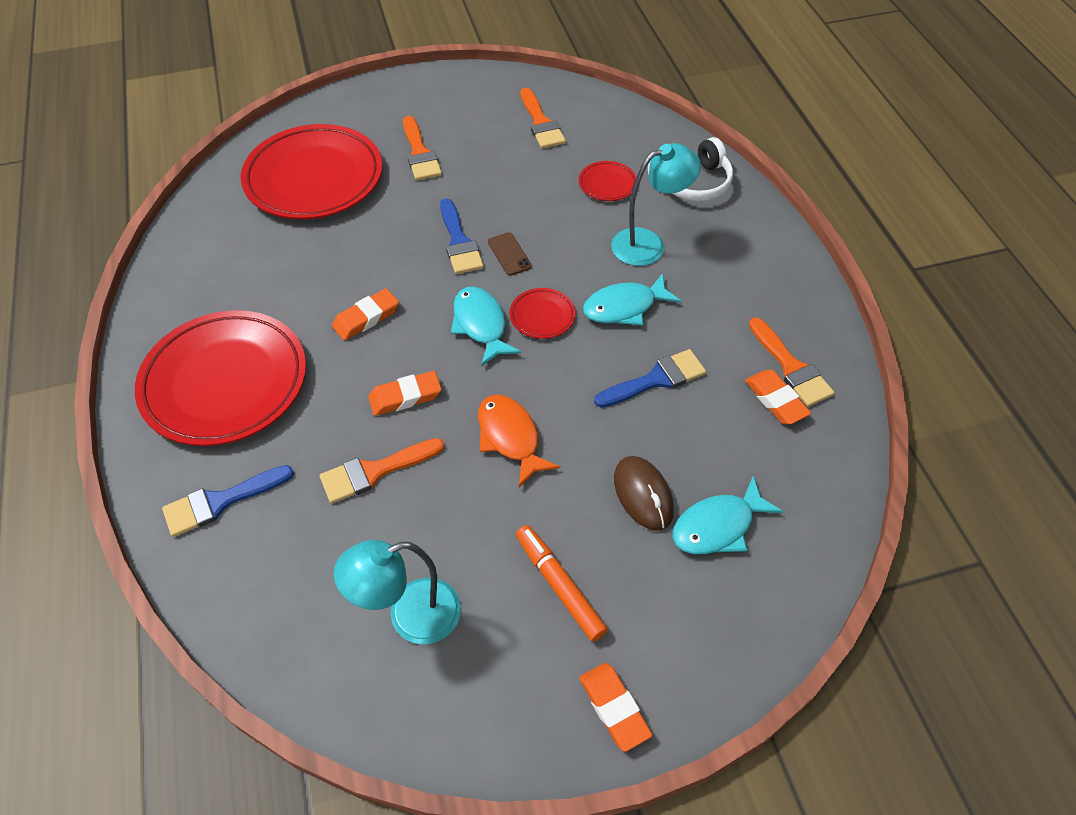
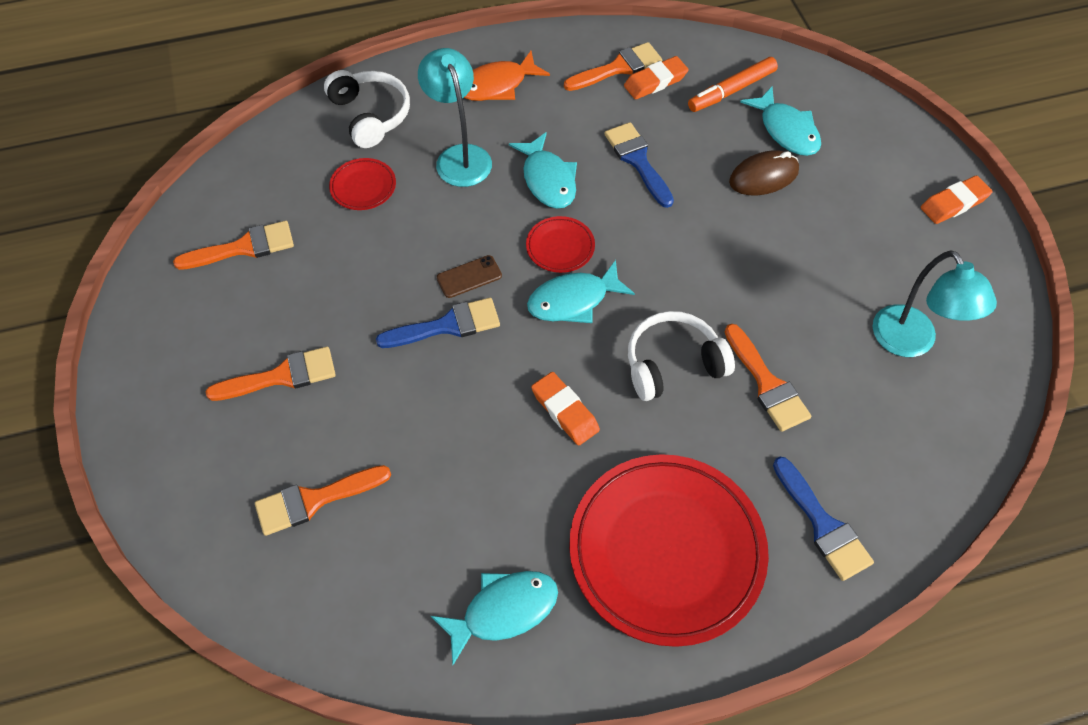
camera: 90 degrees left, 5 degrees up
red plate [241,124,382,219] -> orange brush [255,465,391,536]
orange eraser [368,371,442,416] -> white headphones [628,311,735,401]
orange fish [478,395,560,487] -> orange fish moved to [464,51,550,101]
orange marker [516,525,608,642] -> orange marker moved to [688,57,778,112]
none -> turquoise fish [431,571,558,665]

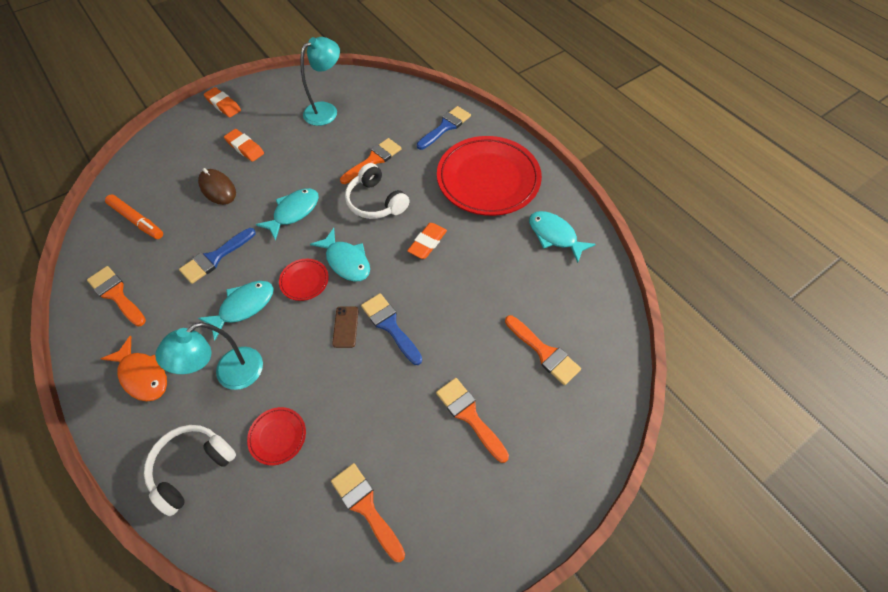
camera: 110 degrees left, 0 degrees up
brown phone [437,255,502,298] -> brown phone turned 45 degrees clockwise [332,306,359,348]
orange eraser [624,56,689,99] -> orange eraser moved to [224,129,264,162]
turquoise fish [740,87,821,156] -> turquoise fish moved to [256,188,319,241]

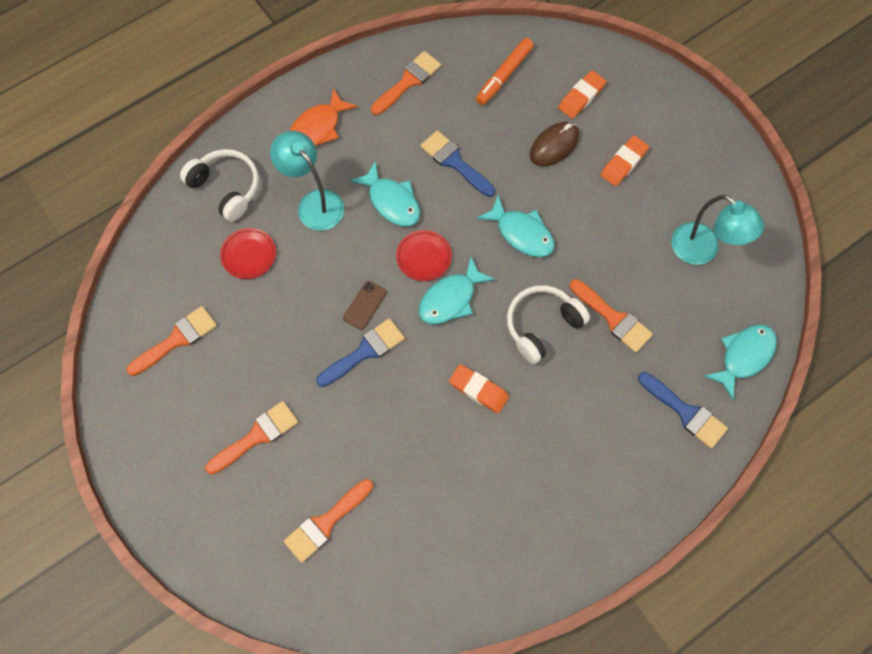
camera: 90 degrees right, 10 degrees up
orange eraser [204,87,241,117] -> orange eraser moved to [558,71,606,119]
brown phone [332,306,359,348] -> brown phone turned 60 degrees counterclockwise [343,281,387,330]
red plate [437,136,542,216] -> none
turquoise fish [529,211,596,263] -> turquoise fish moved to [704,324,777,400]

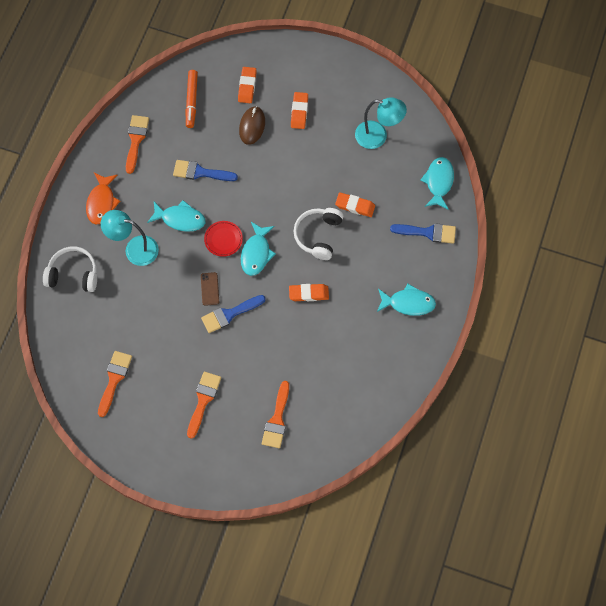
camera: 35 degrees left, 0 degrees up
red plate [220,228,276,279] -> none
blue brush [316,318,405,387] -> blue brush turned 135 degrees counterclockwise [201,295,266,333]
turquoise fish [477,195,554,257] -> turquoise fish moved to [377,284,436,316]
orange brush [570,279,653,353] -> orange eraser [335,192,375,217]

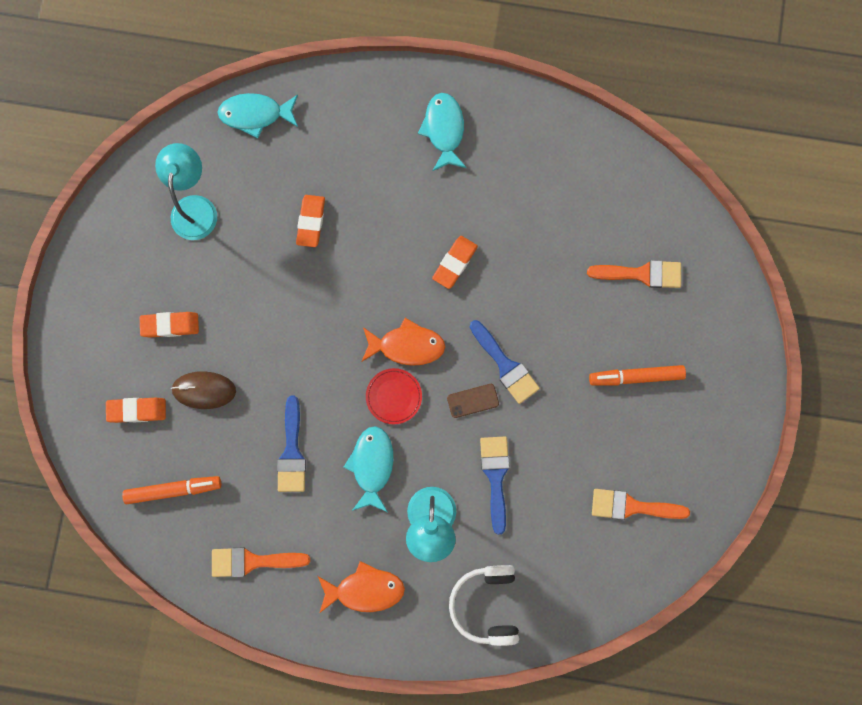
camera: 100 degrees left, 10 degrees up
orange brush [187,372,221,439] -> orange marker [589,365,686,386]
turquoise fish [241,222,276,276] -> orange fish [361,318,445,366]
orange eraser [289,284,329,301] -> orange eraser turned 45 degrees clockwise [432,236,478,289]
white headphones [294,208,343,260] -> none
blue brush [390,223,456,244] -> blue brush moved to [480,436,510,535]

